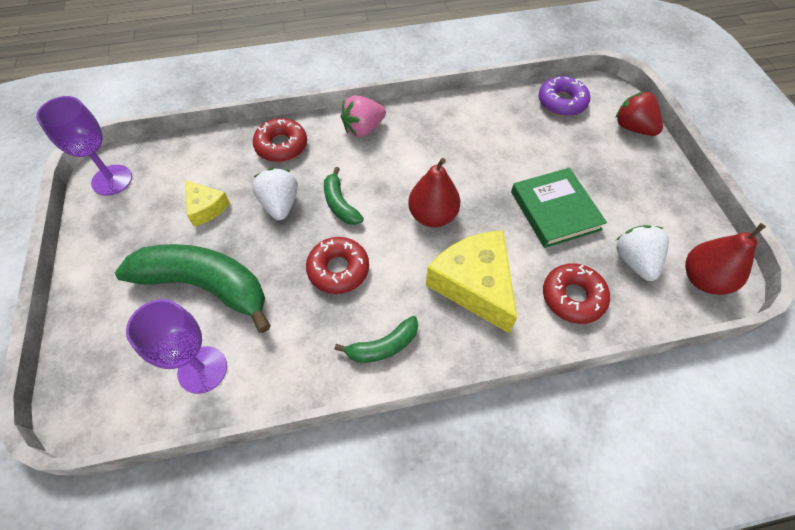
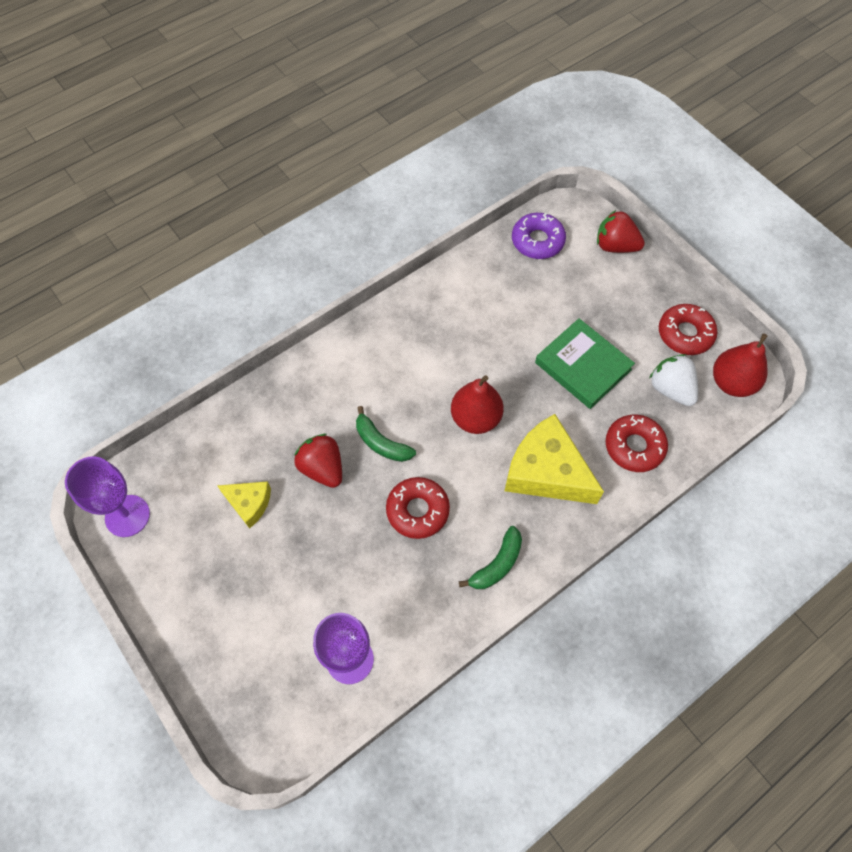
camera: 25 degrees left, 5 degrees up
green banana [115,244,271,333] -> none
white strawberry [252,168,298,220] -> red strawberry [294,434,342,488]
red donut [253,118,307,162] -> red donut moved to [659,304,717,355]
pink strawberry [341,95,386,137] -> none

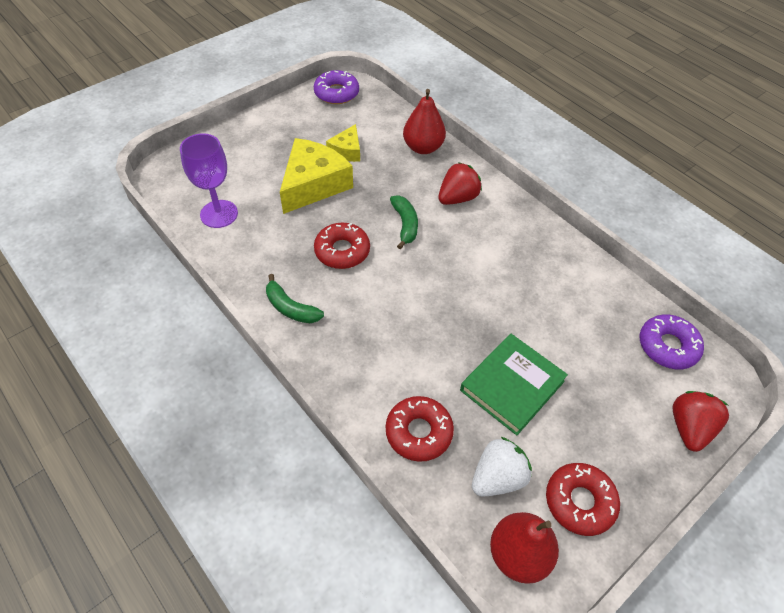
camera: 85 degrees right, 10 degrees down
purple goblet [65,456,150,537] -> purple donut [314,70,359,104]
red strawberry [294,434,342,488] -> red strawberry moved to [438,162,482,205]
green banana [356,406,416,462] -> green banana turned 135 degrees clockwise [390,195,418,249]
red pear [451,375,504,434] -> red pear moved to [403,89,446,154]
yellow cheese [505,414,604,504] -> yellow cheese moved to [280,138,353,214]

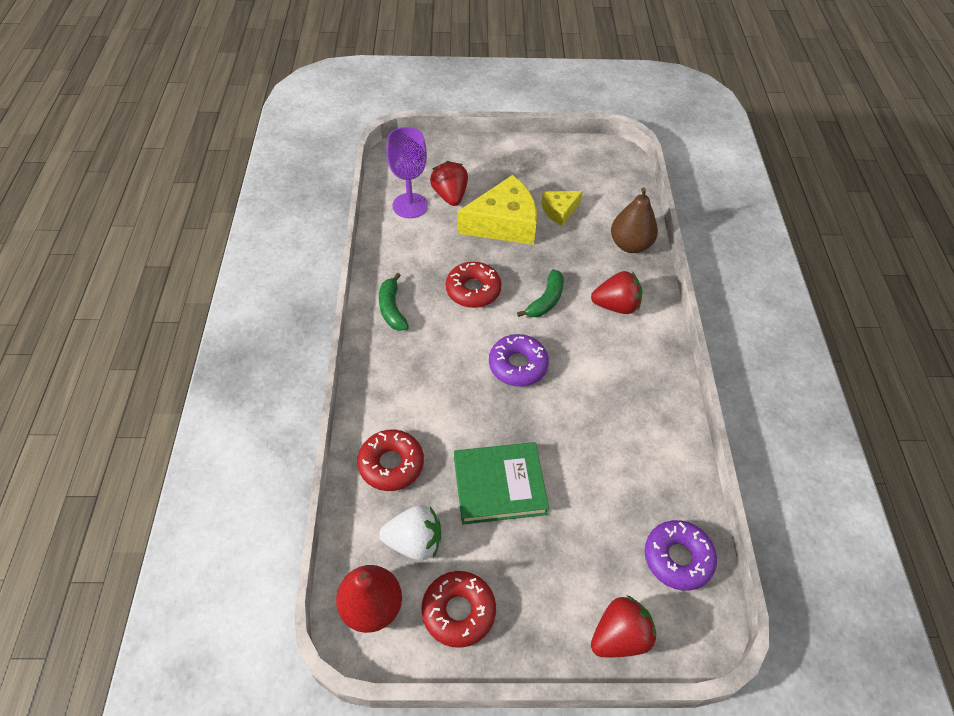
camera: 40 degrees right, 0 degrees up
purple donut [314,70,359,104] -> purple donut moved to [489,334,549,387]
red pear [403,89,446,154] -> brown pear [611,187,658,253]
none -> red strawberry [430,161,468,206]

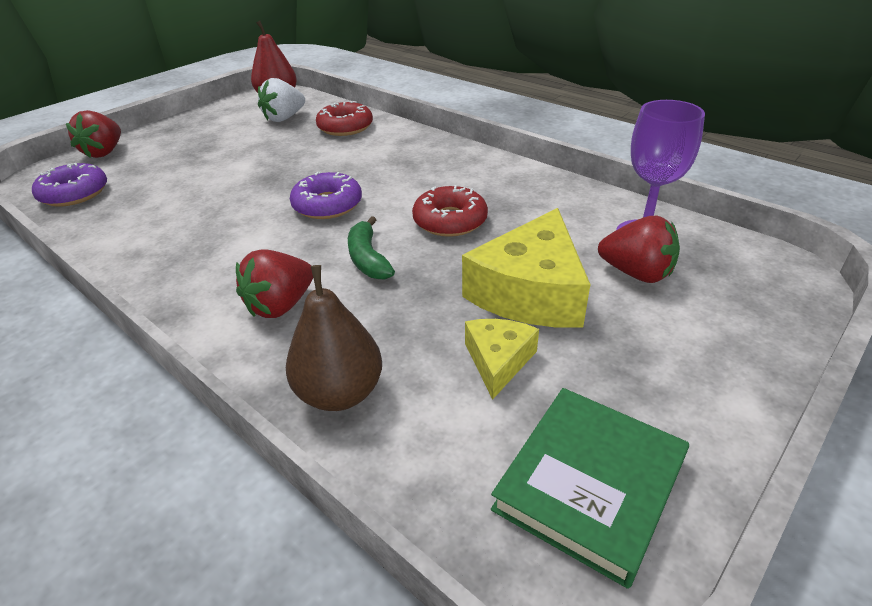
camera: 135 degrees right, 15 degrees down
green banana [379,272,409,331] -> none
red donut [421,571,496,648] -> none
green book [454,442,549,524] -> green book moved to [491,388,689,589]

